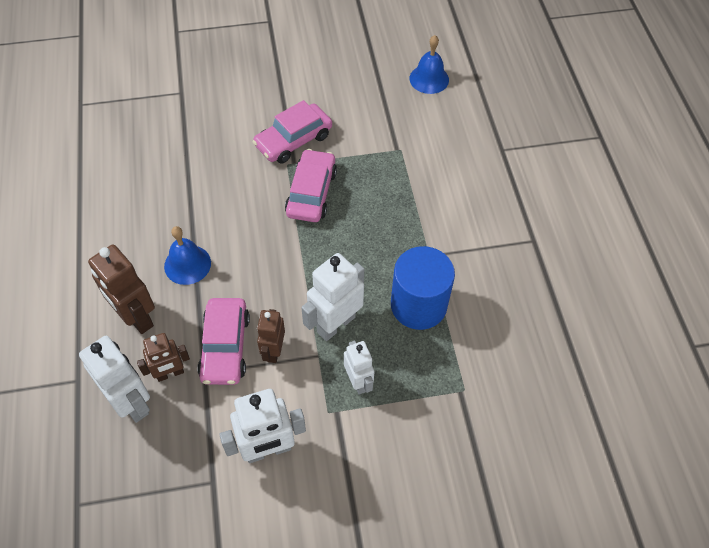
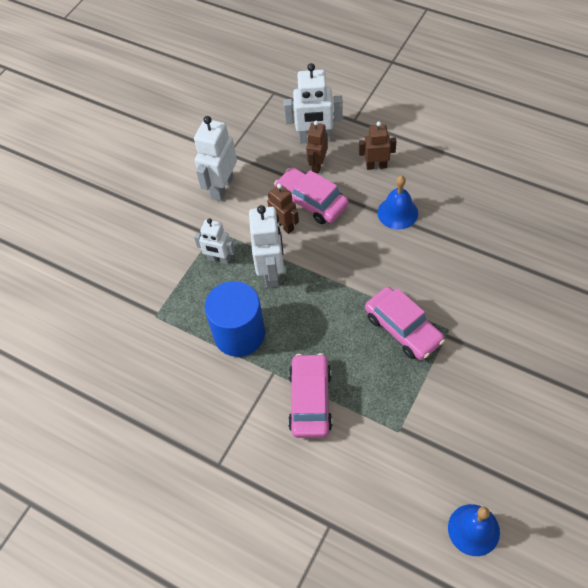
camera: 135 degrees right, 0 degrees up
brown robot [88,245,155,334] -> brown robot [359,121,396,170], size x0.63
pink car [253,100,332,163] -> pink car moved to [288,353,332,438]

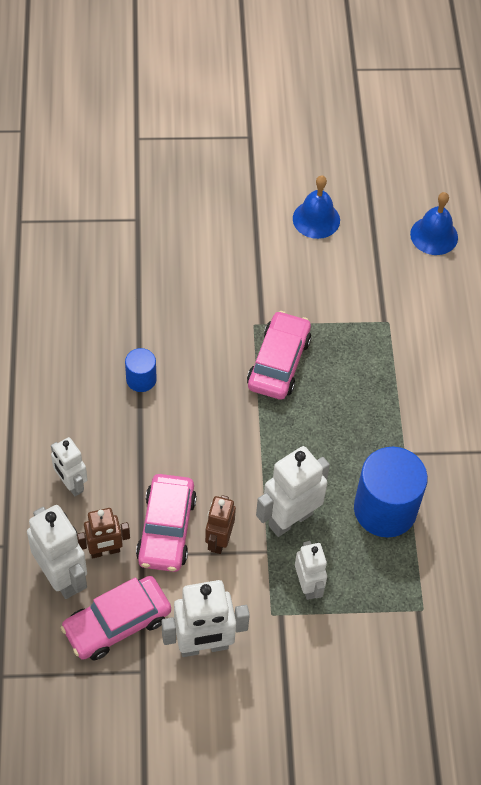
camera: 130 degrees left, 0 degrees up
pink car [288,353,332,438] -> pink car moved to [61,576,171,660]
brown robot [359,121,396,170] -> white robot [51,437,88,496]
blue bell [378,176,418,229] -> blue bell moved to [293,175,340,239]
none -> blue cylinder [125,348,156,392]

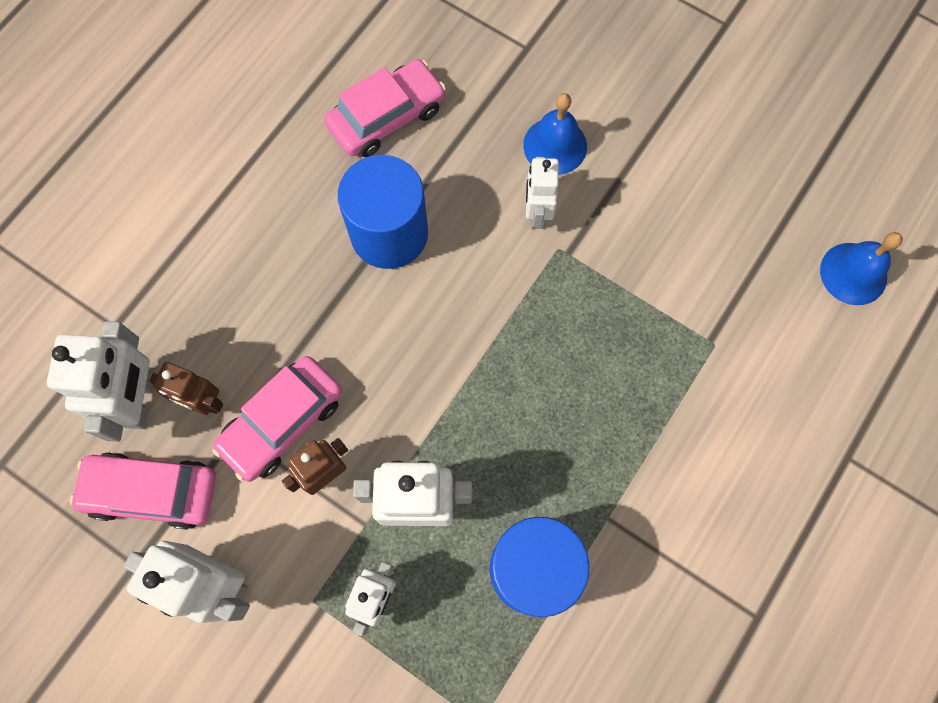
camera: 40 degrees right, 15 degrees up
white robot [51,437,88,496] -> white robot moved to [526,157,559,229]
blue cylinder [125,348,156,392] -> blue cylinder [338,155,428,269], size x2.01
pink car [247,311,311,399] -> pink car moved to [324,59,446,157]
blue bell [293,175,340,239] -> blue bell moved to [523,93,587,175]

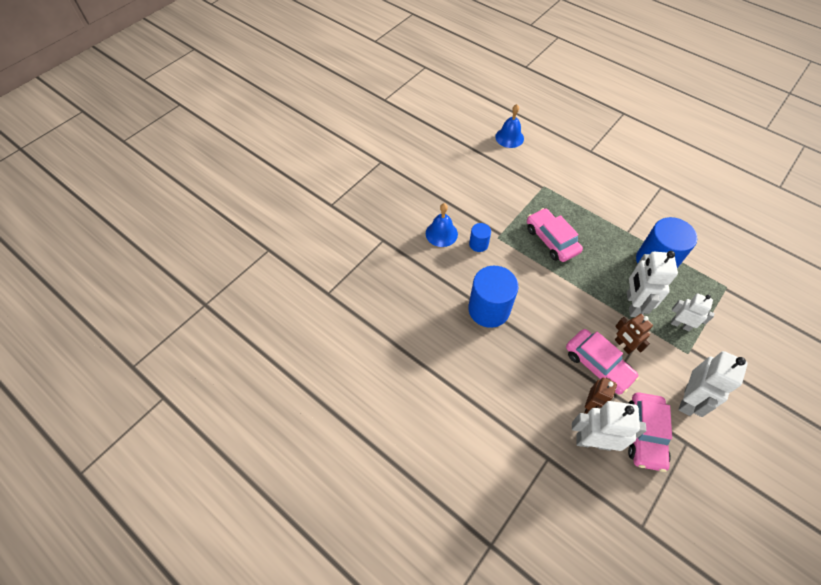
camera: 85 degrees left, 15 degrees down
pink car [324,59,446,157] -> pink car moved to [527,208,583,262]
white robot [526,157,559,229] -> blue cylinder [469,223,491,252]

